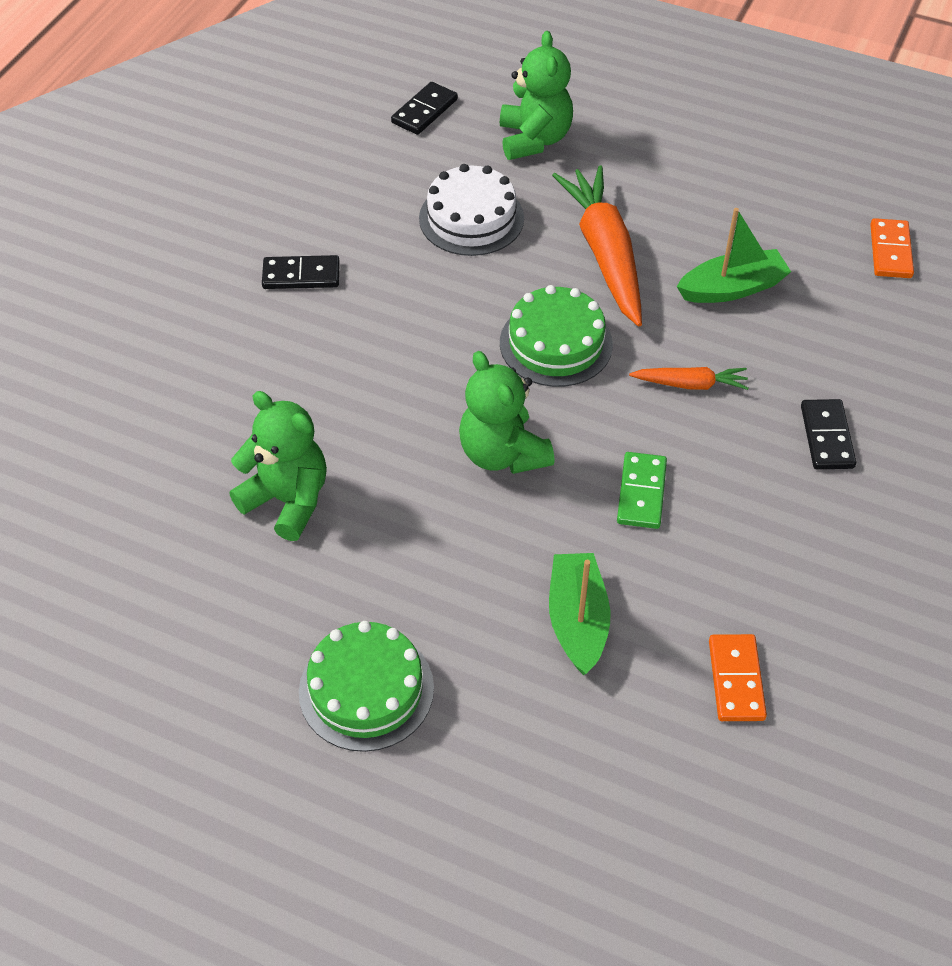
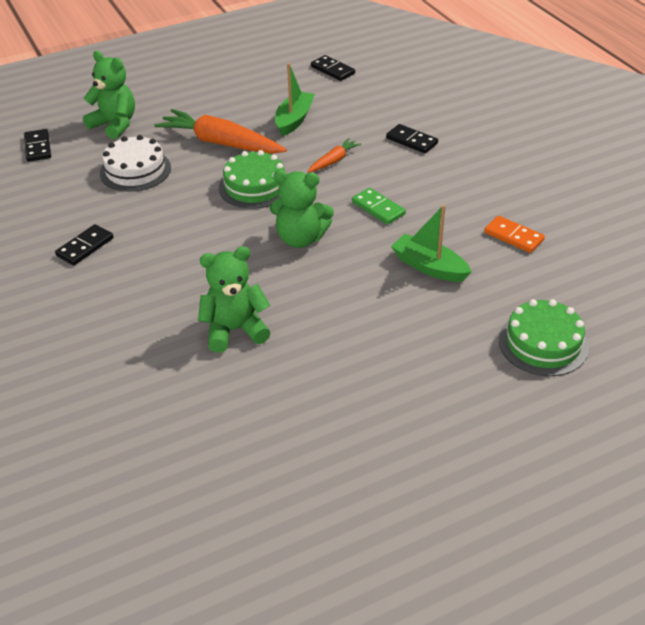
camera: 50 degrees left, 10 degrees down
green cake [299,621,434,752] -> green cake moved to [499,299,589,376]
orange domino [870,218,914,278] -> black domino [311,55,355,81]

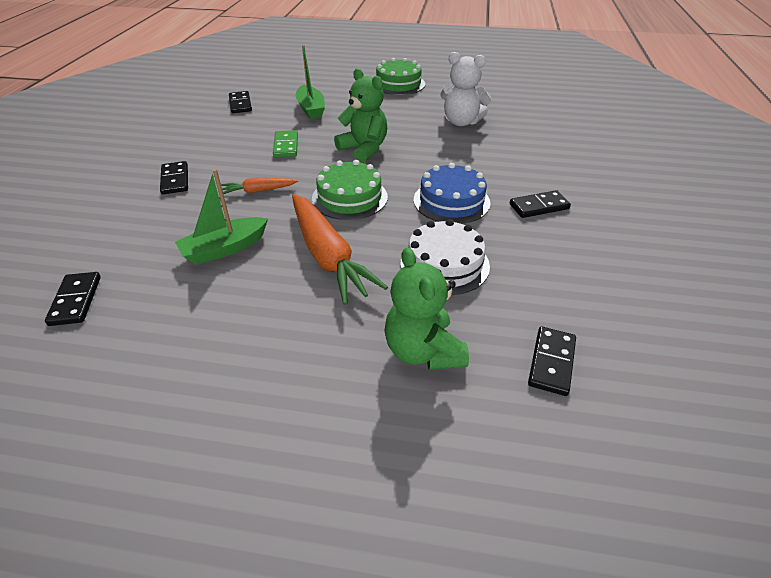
camera: 145 degrees left, 0 degrees up
green teddy bear [198,246,271,353] -> white teddy bear [440,52,491,126]
orange domino [484,216,545,253] -> black domino [229,91,252,113]
green cake [499,299,589,376] -> green cake moved to [376,58,425,95]
none -> blue cake [414,163,490,224]

